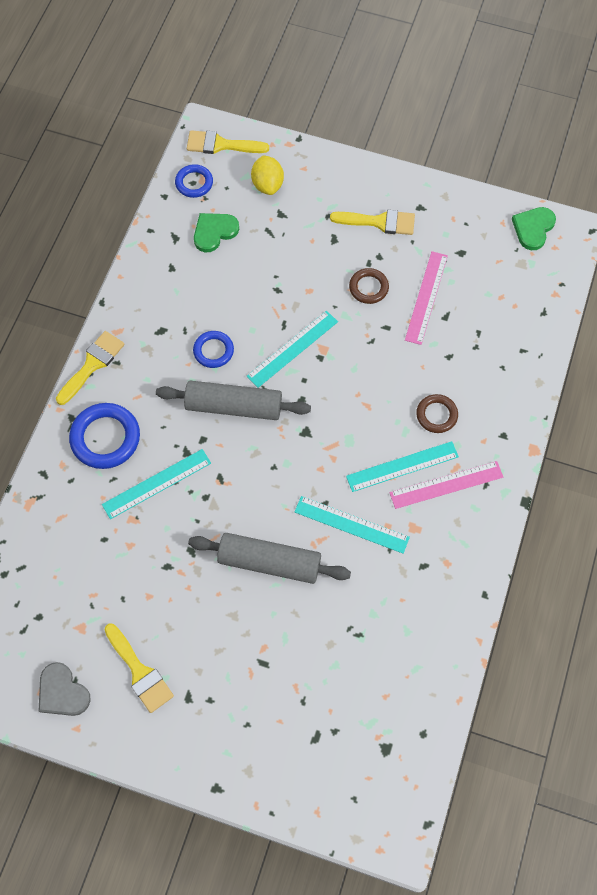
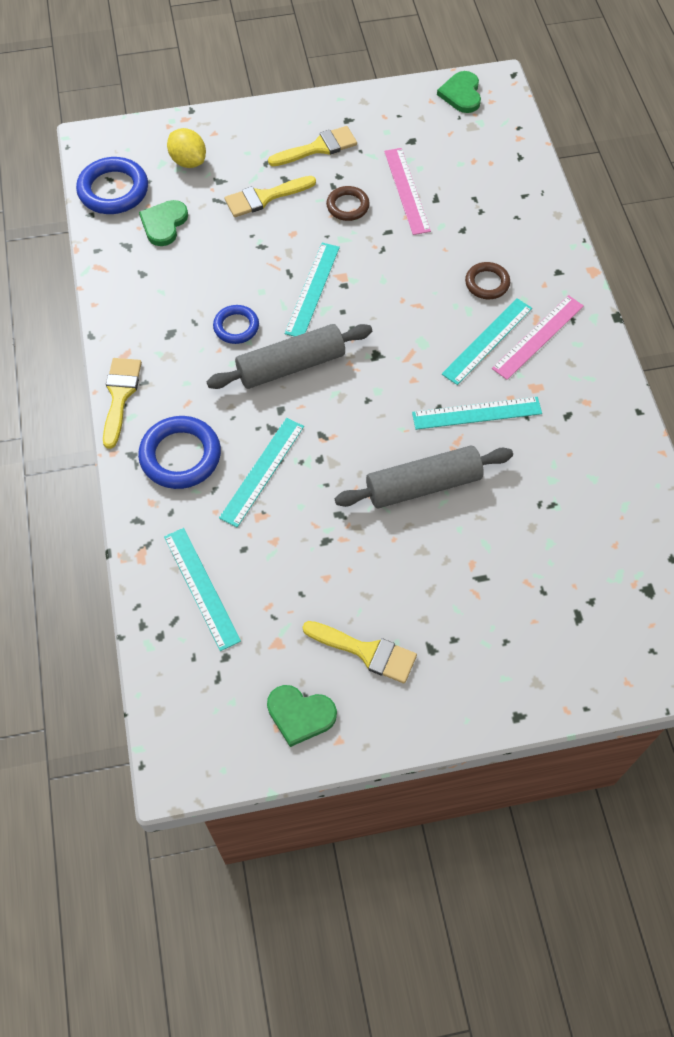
camera: 30 degrees left, 5 degrees down
grey heart [39,662,91,716] -> green heart [267,685,337,747]
blue ring [175,164,213,198] -> blue ring [76,157,148,214], size x1.67
yellow brush [187,130,269,154] -> yellow brush moved to [225,176,316,217]
none -> turquoise ruler [164,528,241,651]

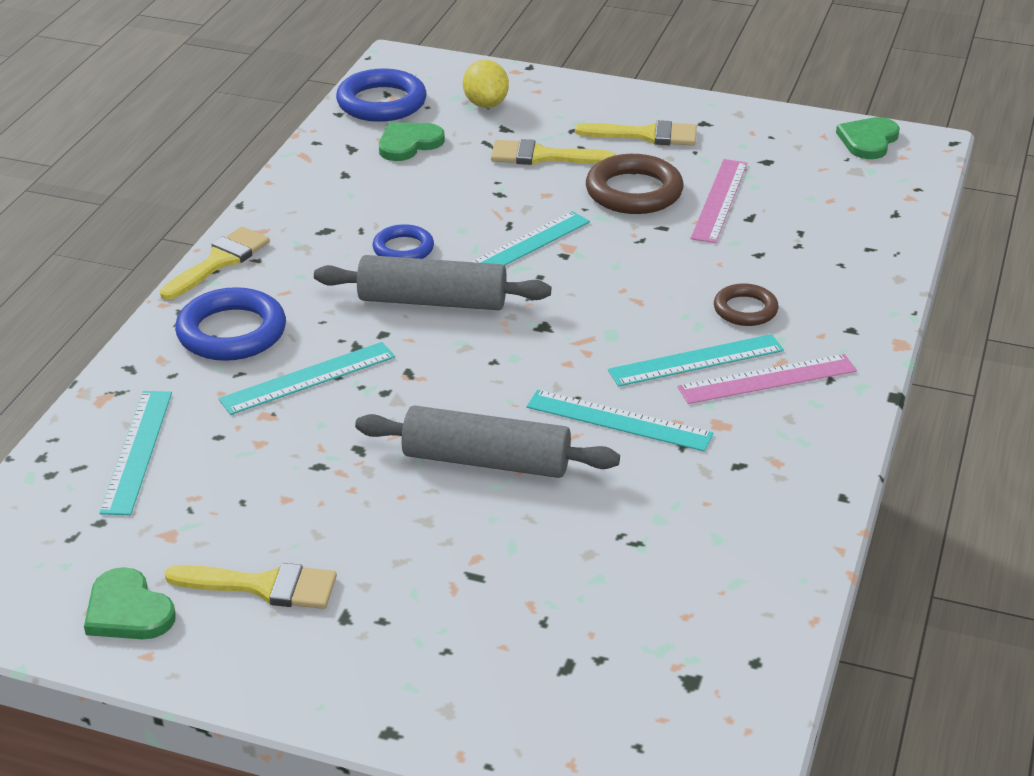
camera: 30 degrees right, 25 degrees down
yellow brush [303,621,417,684] -> yellow brush turned 45 degrees counterclockwise [165,563,337,609]
brown ring [326,186,370,221] -> brown ring [586,154,684,214], size x1.67

